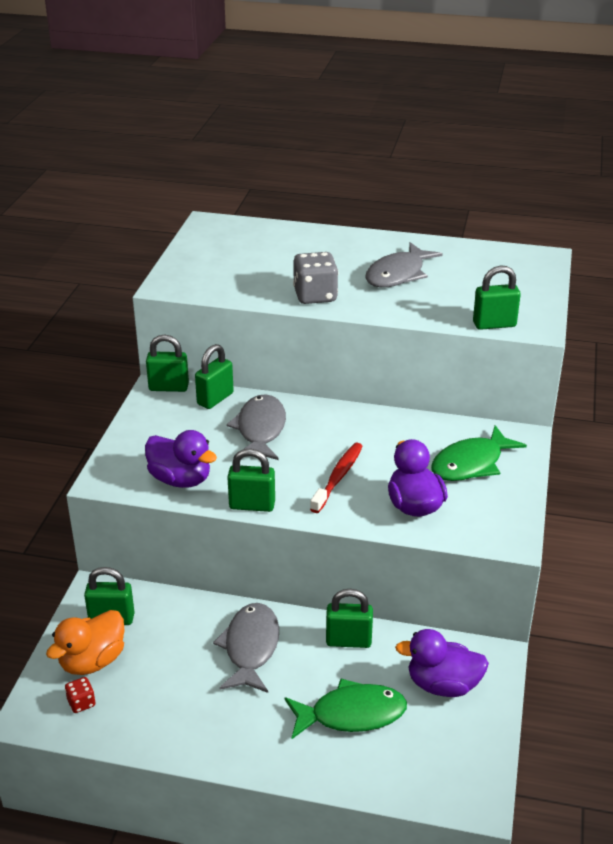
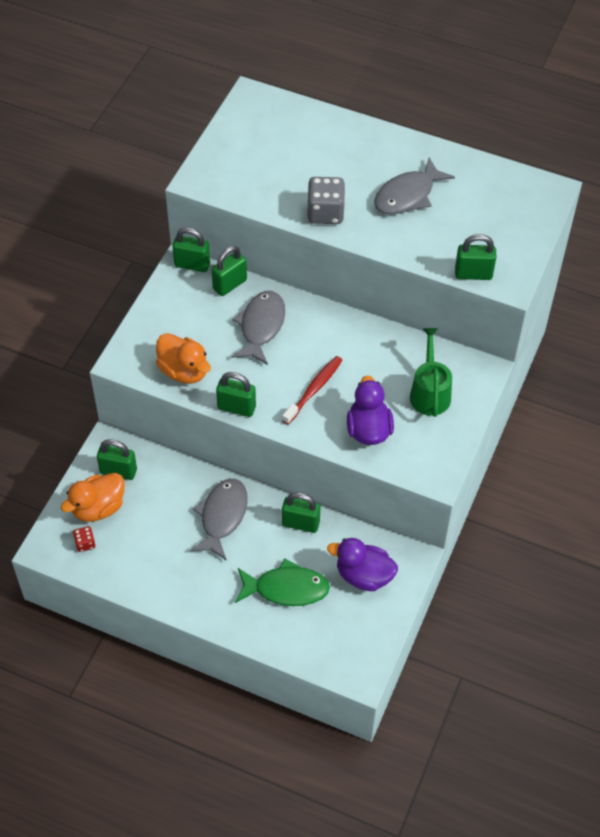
camera: 10 degrees right, 20 degrees up
purple duck [145,430,217,488] -> orange duck [156,333,211,384]
green fish [431,425,527,481] -> green watering can [410,328,452,417]

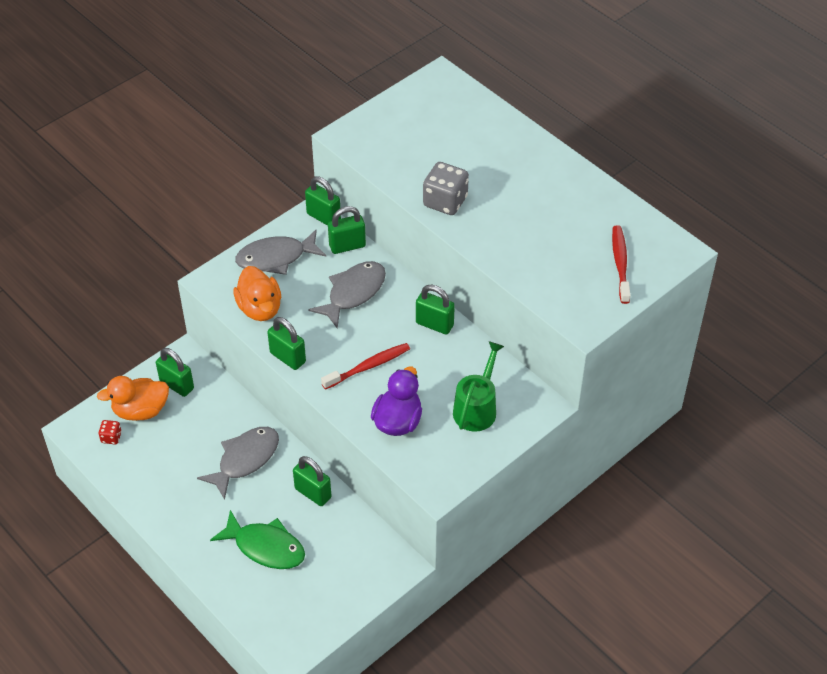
camera: 25 degrees right, 5 degrees down
purple duck [327,538,398,591] -> none
grey fish [374,158,455,214] -> grey fish moved to [235,230,326,275]
green padlock [455,234,496,280] -> green padlock moved to [416,285,455,335]
none -> red toothbrush [612,225,631,304]

